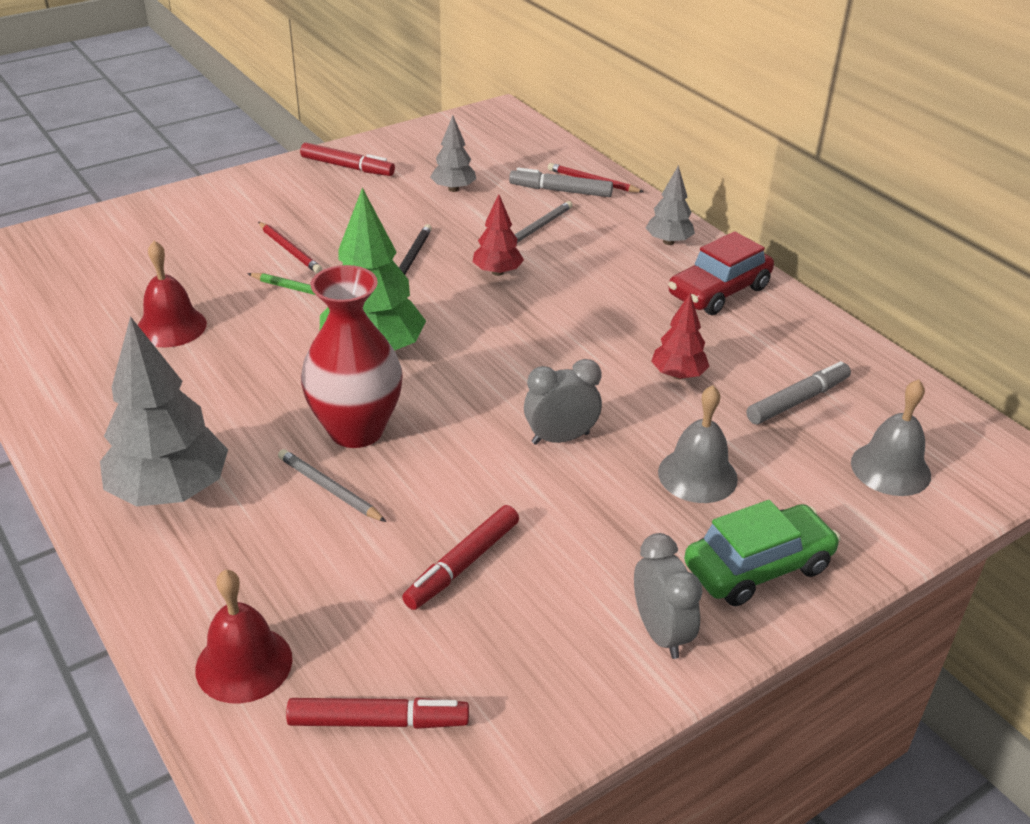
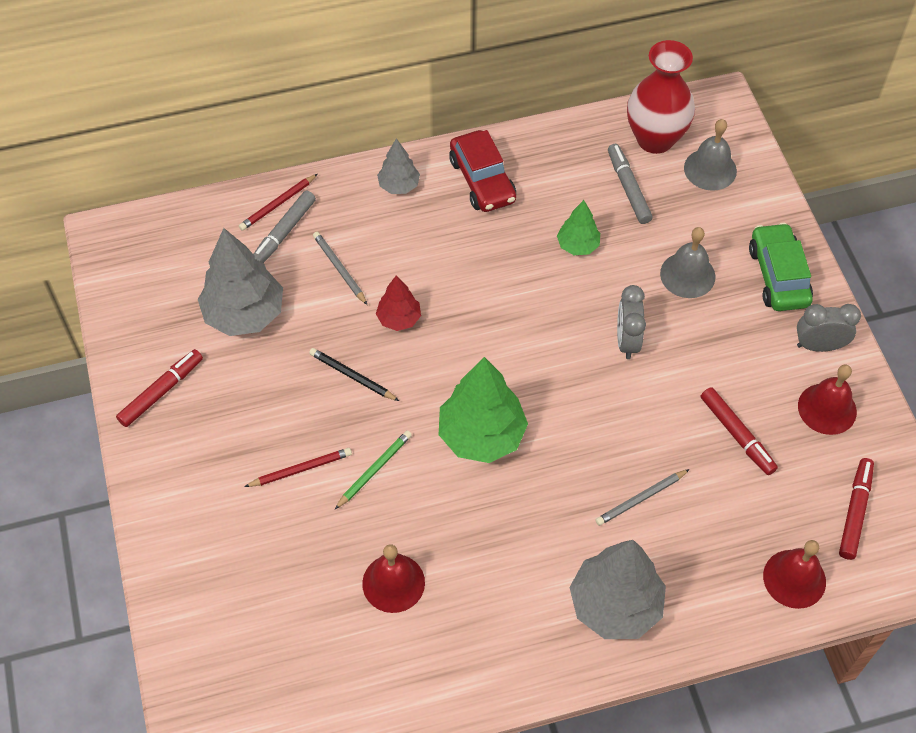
camera: 70 degrees left, 20 degrees up
red vase [301,265,403,448] -> red vase moved to [627,40,695,154]
grey tree [430,116,476,192] -> grey tree [198,228,283,336], size x1.87
red tree [651,293,709,379] -> green tree [557,200,600,255]
none -> red bell [798,364,857,435]

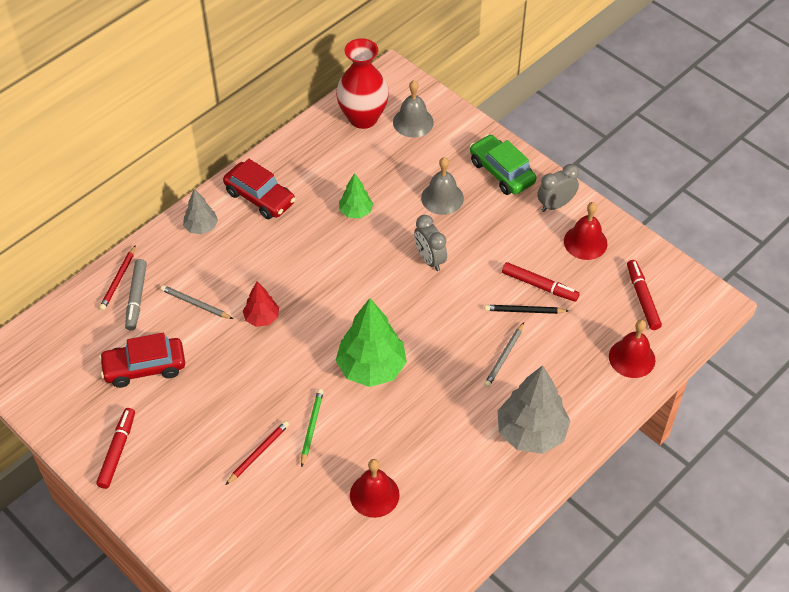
camera: 30 degrees left, 5 degrees down
grey tree [198,228,283,336] -> red car [99,333,185,388]
black pencil [309,348,399,401] -> black pencil moved to [485,305,568,314]
grey marker [608,144,653,224] -> none

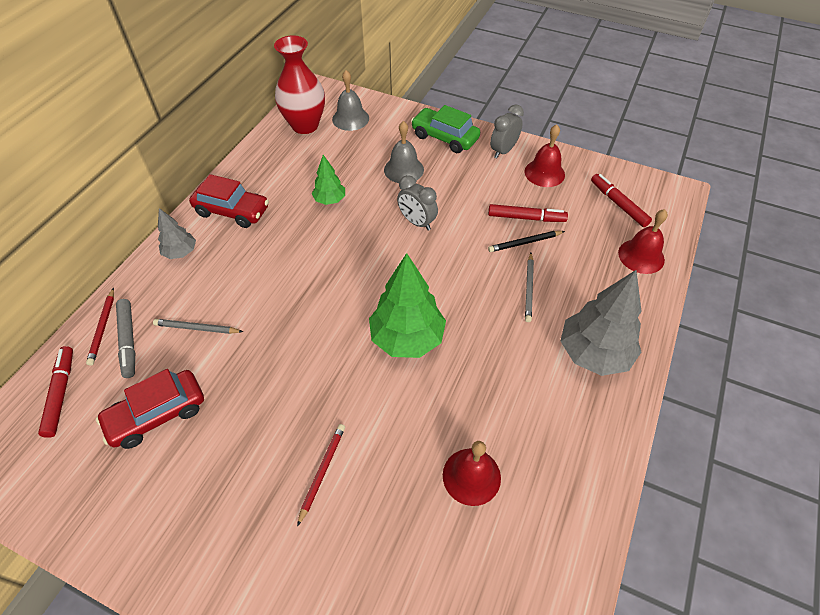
camera: 20 degrees left, 0 degrees up
red marker [96,408,135,489] -> red marker moved to [38,346,73,438]
red tree [243,282,279,327] -> none
green pencil [301,389,324,467] -> none

